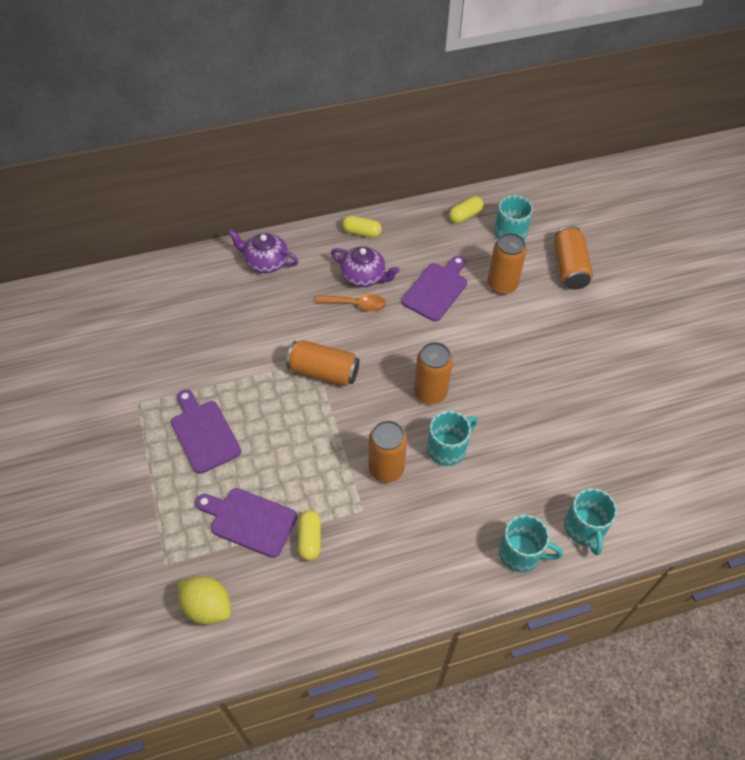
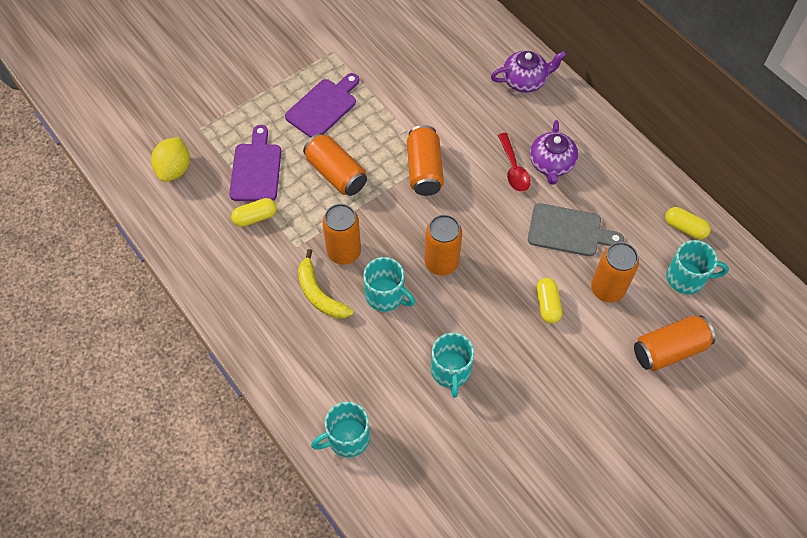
camera: 70 degrees right, 5 degrees up
purple teapot [228,230,299,273] -> purple teapot turned 75 degrees clockwise [491,51,566,92]
orange spoon [315,294,386,311] -> red spoon [498,133,531,192]
yellow capsule [342,216,382,238] -> yellow capsule moved to [536,278,562,324]
purple cutting board [401,255,467,321] -> grey cutting board [528,203,624,256]
turquoise mug [499,515,563,572] -> turquoise mug moved to [431,333,474,398]
none -> yellow banana [298,249,353,319]
none -> orange can [303,133,367,196]

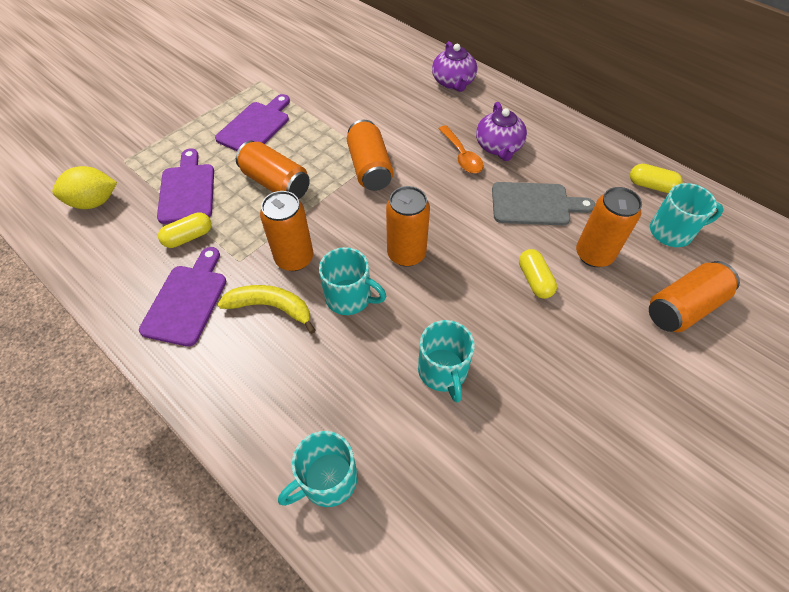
camera: 10 degrees left, 5 degrees down
yellow lemon [151,137,190,182] -> yellow lemon turned 75 degrees clockwise [52,166,117,209]
yellow banana [298,249,353,319] -> yellow banana turned 150 degrees clockwise [217,285,316,334]
purple teapot [491,51,566,92] -> purple teapot turned 105 degrees clockwise [432,41,477,92]
red spoon [498,133,531,192] -> orange spoon [438,125,484,173]
none -> purple cutting board [139,247,226,347]

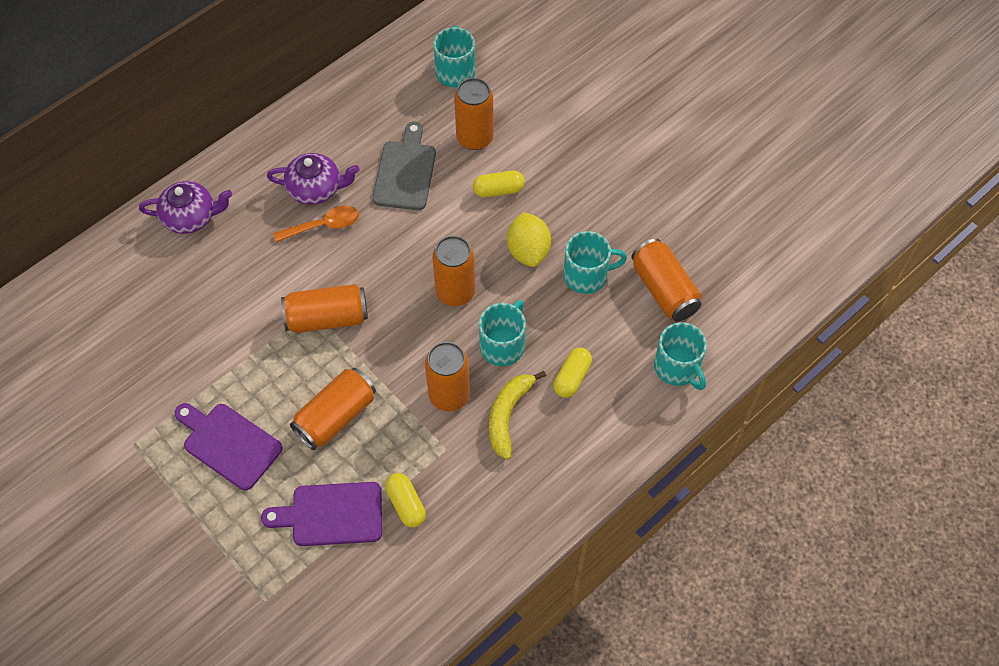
camera: 85 degrees left, 5 degrees up
yellow lemon [52,166,117,209] -> yellow lemon moved to [507,212,551,267]
purple cutting board [139,247,226,347] -> none
yellow capsule [630,164,683,193] -> yellow capsule moved to [553,347,592,398]
orange can [649,261,740,332] -> orange can moved to [631,239,702,321]

